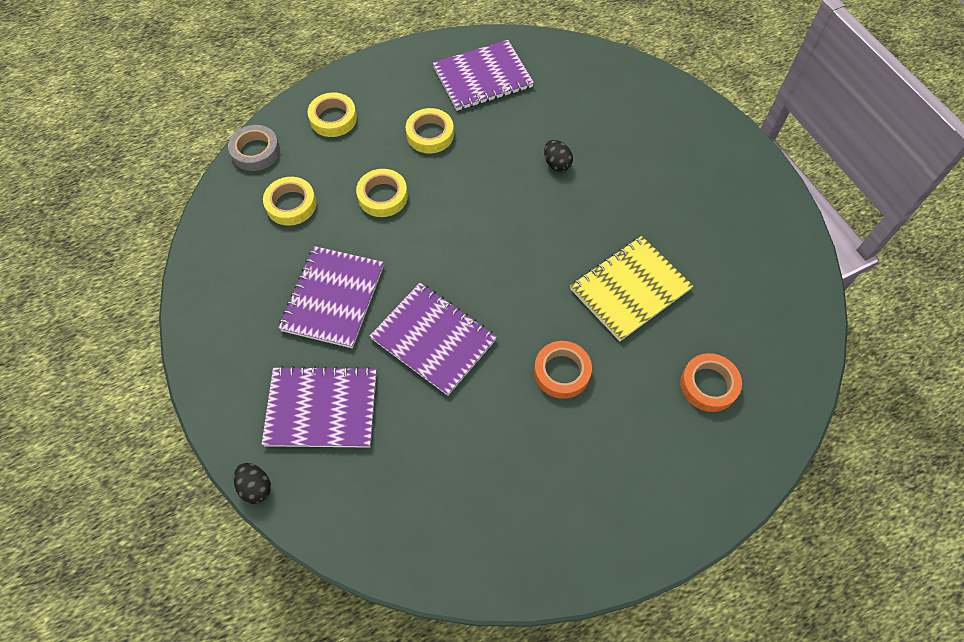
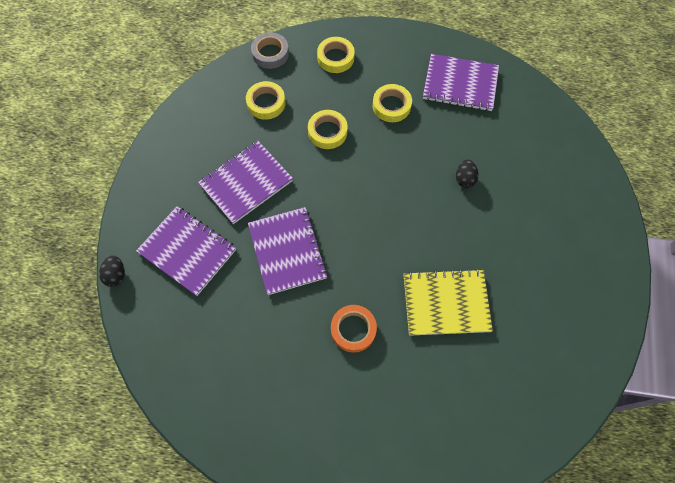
camera: 35 degrees right, 5 degrees up
orange tape [680,353,742,412] -> none

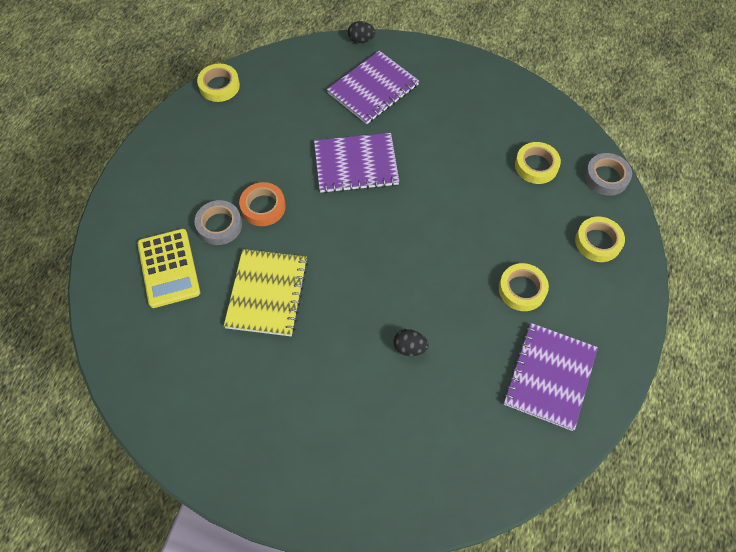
camera: 100 degrees right, 5 degrees down
purple notebook [198,141,293,224] -> none
yellow tape [308,110,348,149] -> yellow tape moved to [197,64,240,102]
none -> yellow calculator [137,229,200,308]
none -> grey tape [194,200,242,245]

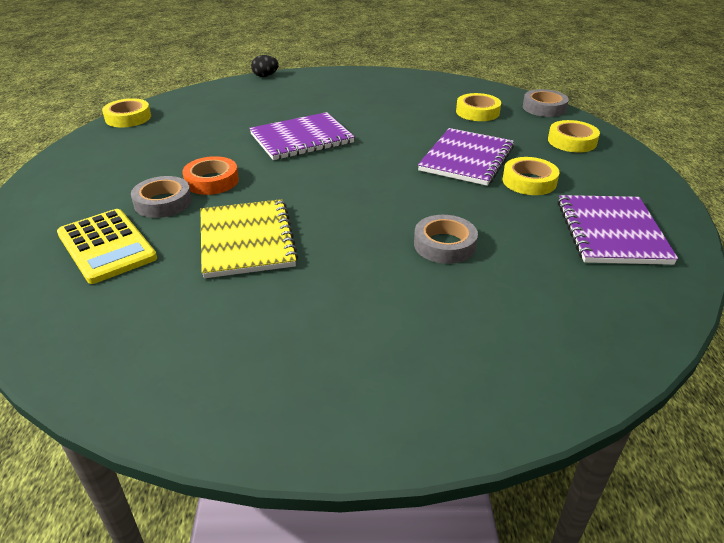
camera: 20 degrees left, 25 degrees down
purple notebook [327,51,419,124] -> purple notebook moved to [418,128,514,186]
black egg [393,329,429,356] -> grey tape [414,215,478,264]

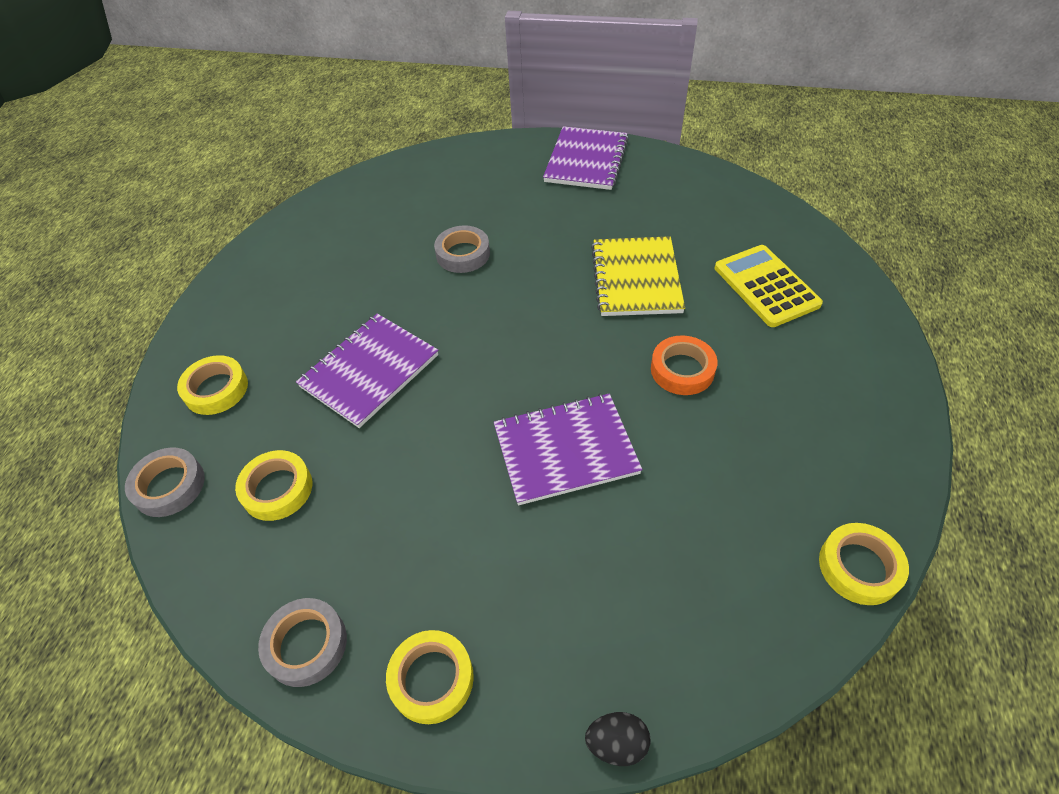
camera: 165 degrees left, 15 degrees up
grey tape [131,176,192,218] -> grey tape moved to [258,598,347,687]
yellow tape [502,157,559,195] -> yellow tape moved to [386,630,474,724]
purple notebook [558,195,678,265] -> purple notebook moved to [543,126,629,190]

